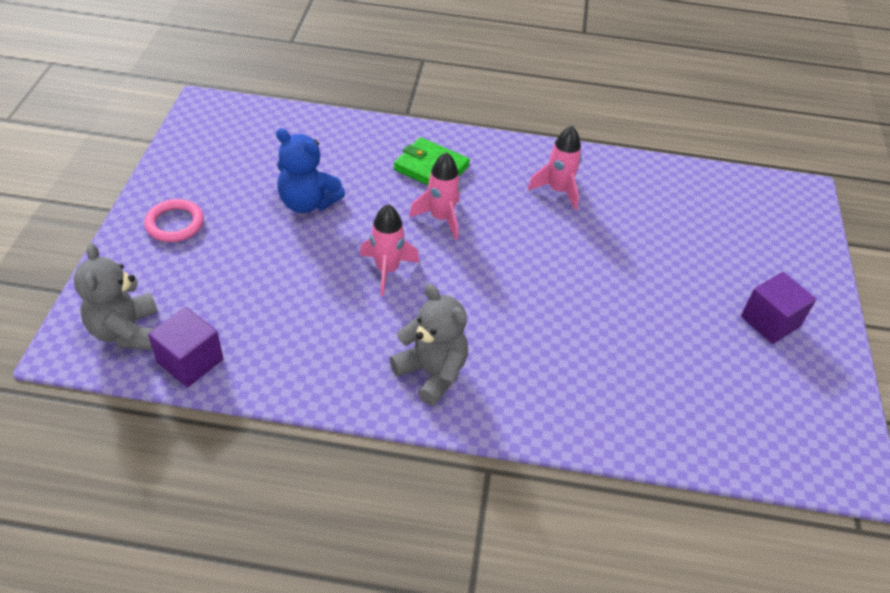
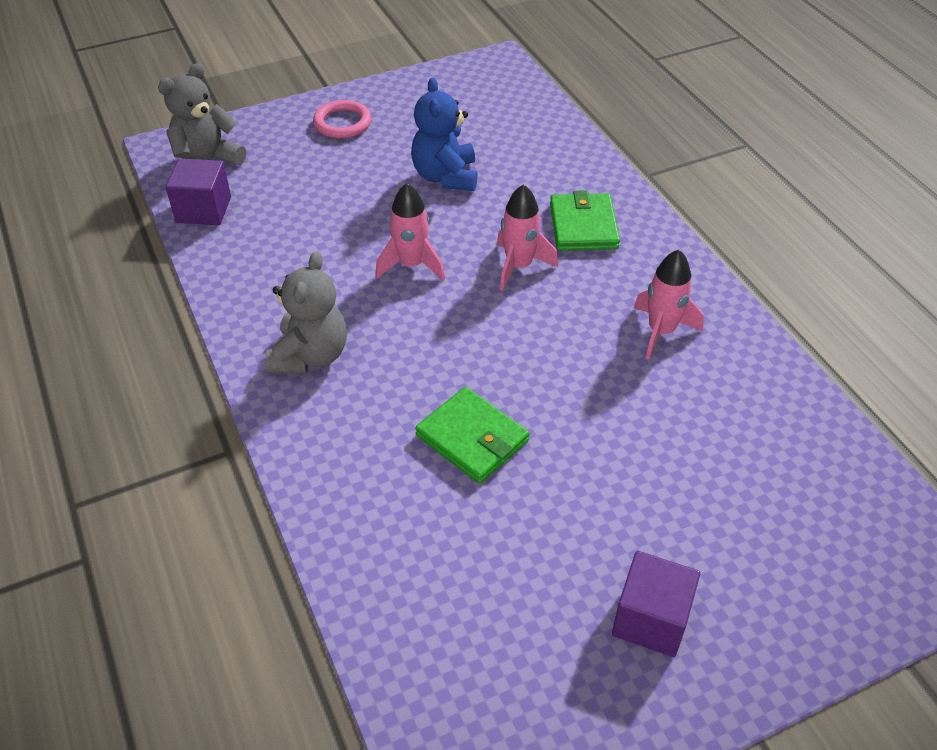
camera: 60 degrees right, 0 degrees up
none -> green wallet [415,387,530,483]

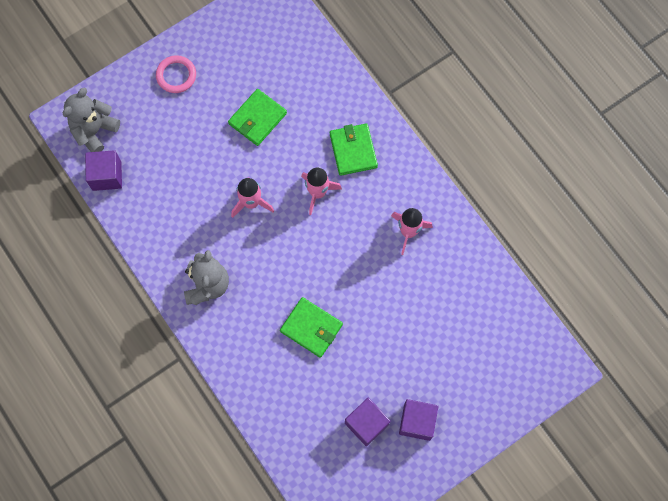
camera: 10 degrees left, 25 degrees up
blue teddy bear [411,77,478,191] -> green wallet [228,89,287,146]
none -> purple cube [345,398,390,446]

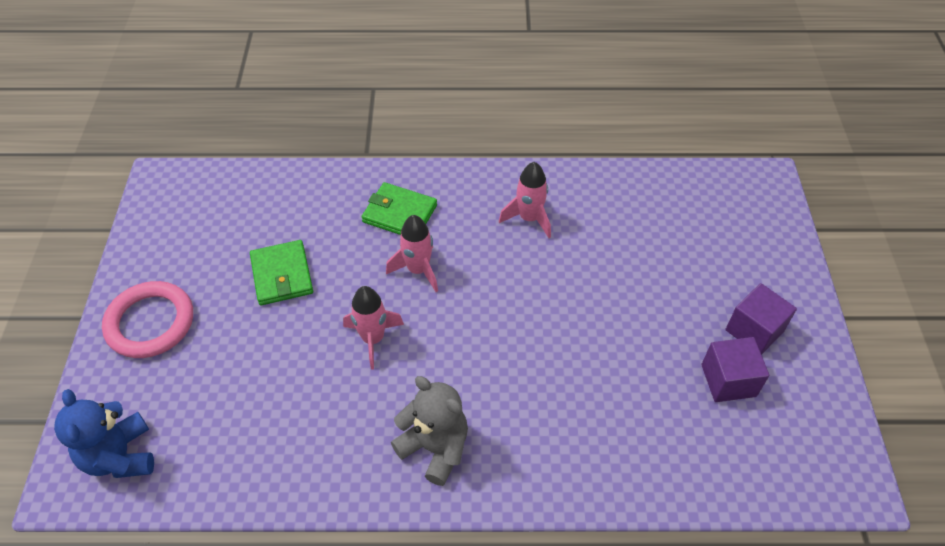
camera: 55 degrees left, 20 degrees down
grey teddy bear [63,87,120,152] -> blue teddy bear [54,389,154,478]
purple cube [85,150,122,191] -> none
pink ring [156,55,196,93] -> pink ring [102,281,193,358], size x1.50
green wallet [280,297,343,358] -> none

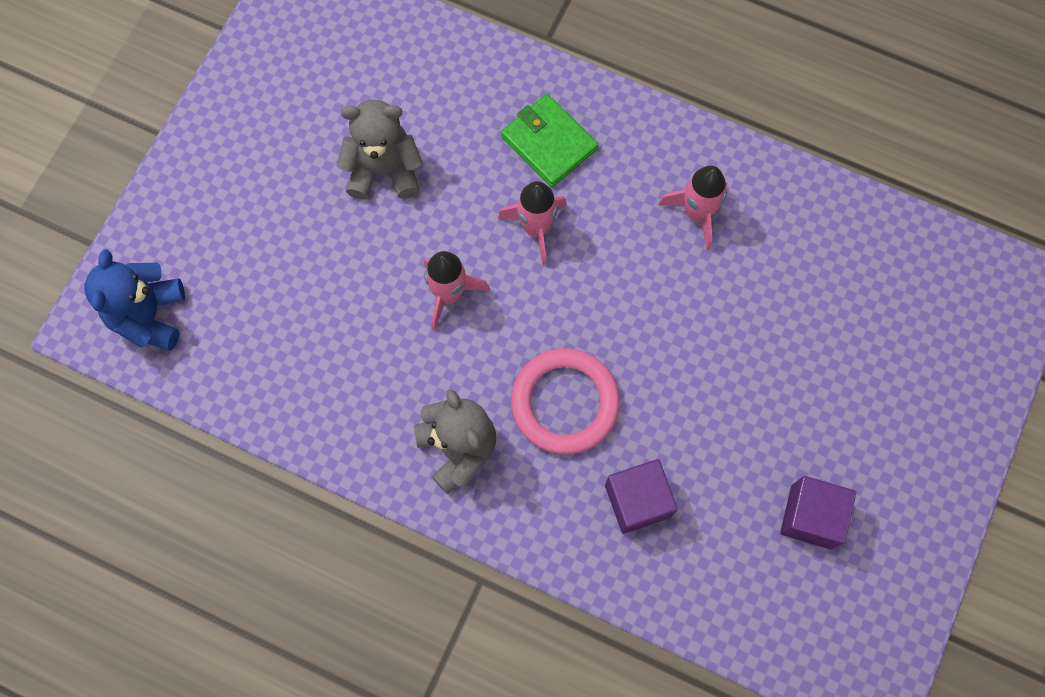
camera: 25 degrees right, 20 degrees up
pink ring [102,281,193,358] -> pink ring moved to [511,348,620,454]
green wallet [250,240,313,305] -> grey teddy bear [337,100,423,200]
purple cube [726,283,797,355] -> purple cube moved to [605,459,678,534]

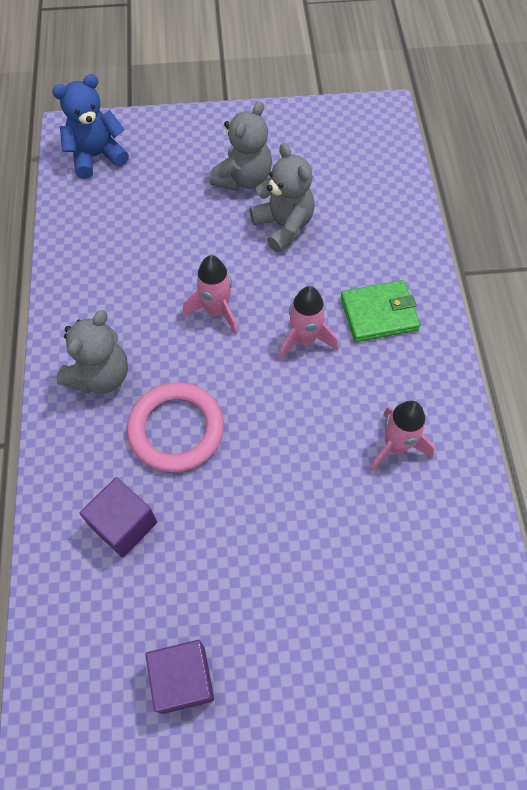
camera: 60 degrees right, 10 degrees down
green wallet [501,94,598,187] -> green wallet turned 60 degrees clockwise [340,280,420,342]
none -> grey teddy bear [210,101,272,191]

